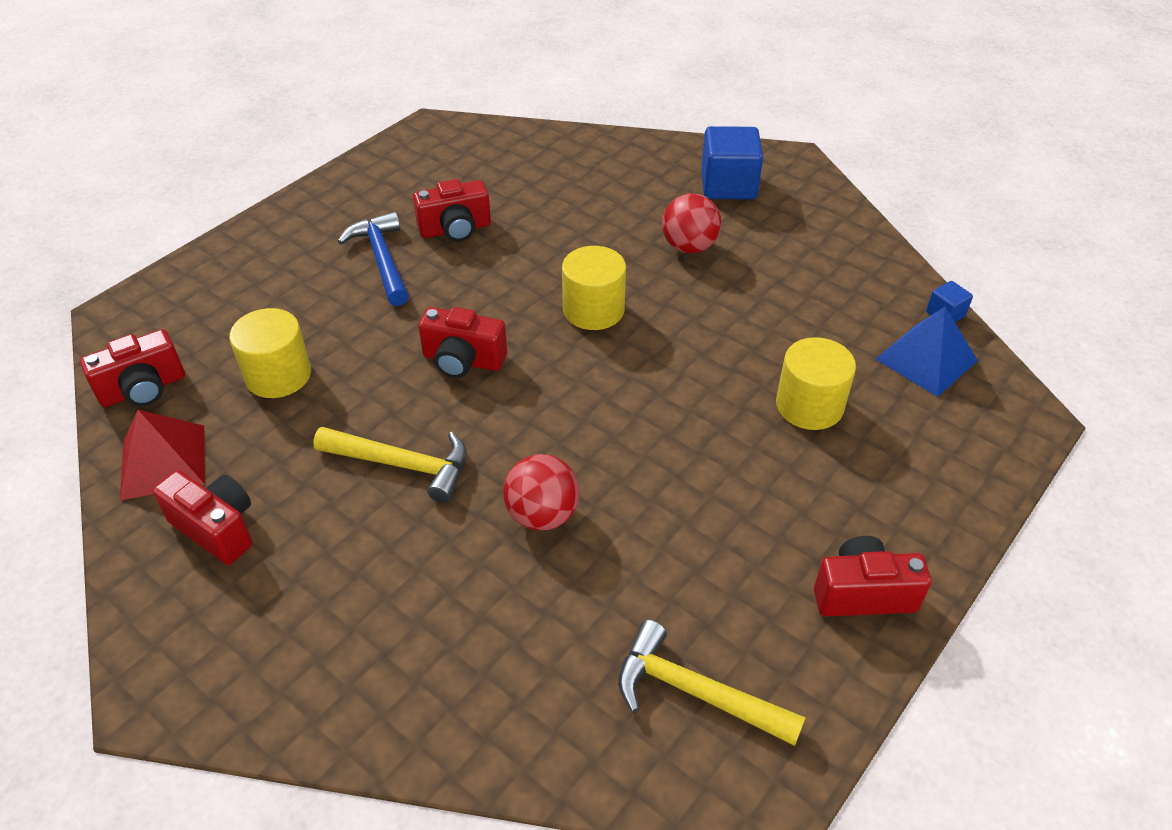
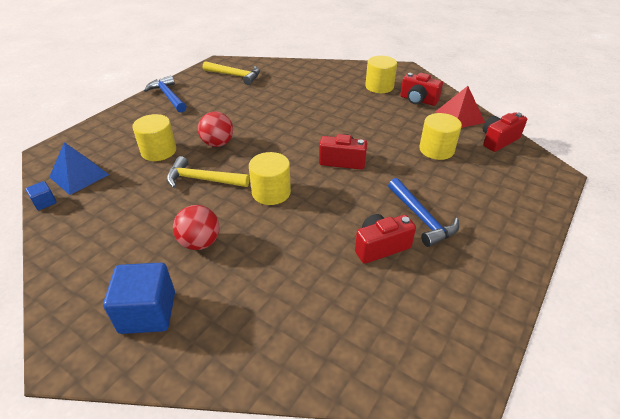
camera: 175 degrees right, 5 degrees down
yellow hammer [313,427,467,503] -> yellow hammer moved to [167,156,250,188]
red ball [503,454,580,531] -> red ball moved to [198,112,233,147]
red camera [814,536,931,616] -> blue hammer [144,75,187,112]
none -> yellow cylinder [365,56,397,93]

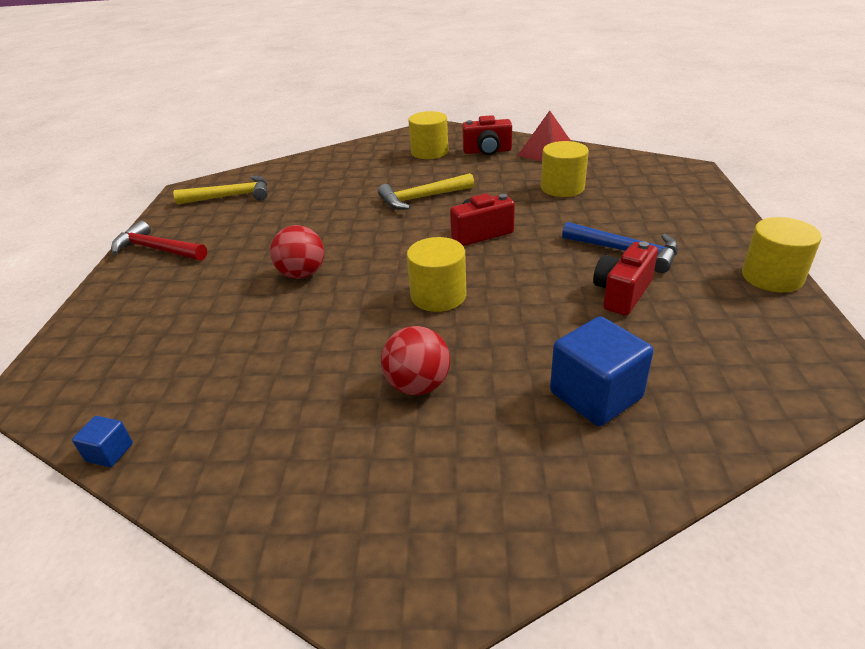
camera: 30 degrees left, 5 degrees down
blue pyramid [49,142,109,195] -> none
blue cube [103,263,175,334] -> blue cube moved to [550,316,654,426]
yellow cylinder [132,114,176,161] -> yellow cylinder moved to [742,217,822,292]
blue hammer [144,75,187,112] -> red hammer [111,221,207,261]
yellow hammer [167,156,250,188] -> yellow hammer moved to [378,173,474,209]
red camera [483,112,527,152] -> none

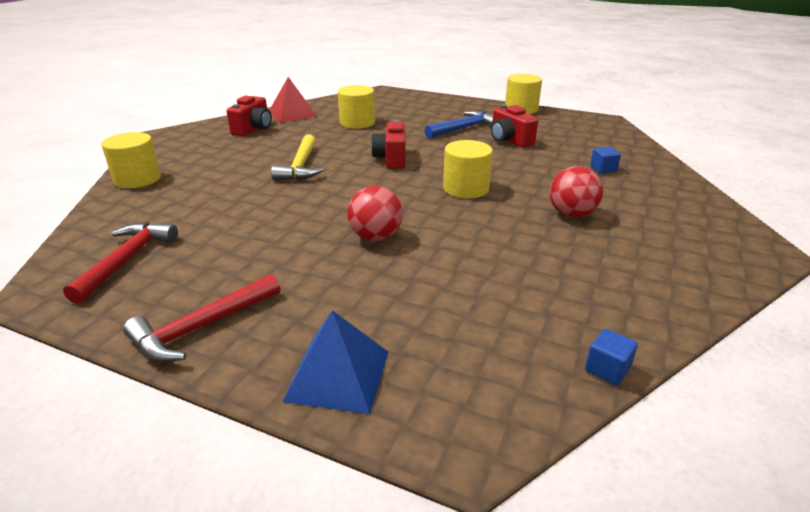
camera: 70 degrees left, 5 degrees down
yellow hammer [173,175,268,204] -> red hammer [63,222,178,304]
yellow cylinder [409,111,449,159] -> yellow cylinder moved to [101,132,161,188]
blue cube [550,316,654,426] -> blue cube [590,147,621,174], size x0.48
none -> blue pyramid [283,310,388,414]

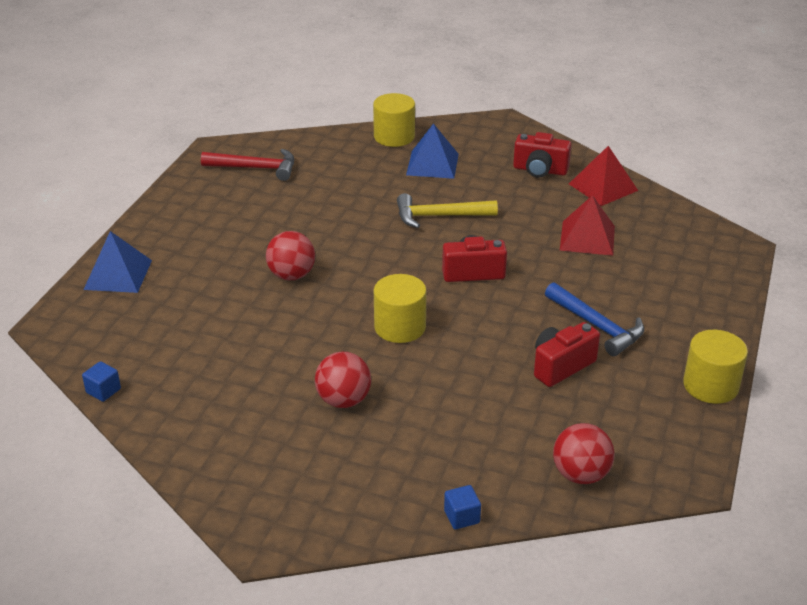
camera: 85 degrees right, 5 degrees up
red hammer [123,274,280,362] -> none
yellow cylinder [338,85,375,129] -> red pyramid [560,195,615,256]
blue cube [590,147,621,174] -> blue cube moved to [444,485,481,529]
none -> blue pyramid [406,123,459,179]
none -> red ball [553,423,615,484]

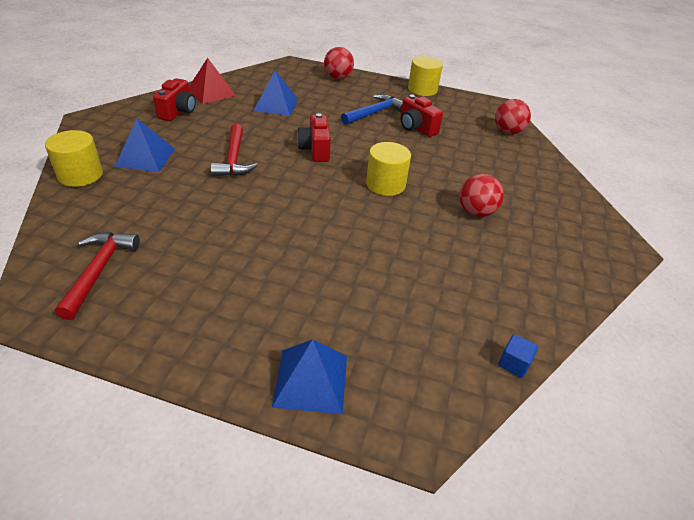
camera: 95 degrees left, 5 degrees up
red ball [266,231,315,280] -> red ball moved to [324,47,354,79]
yellow hammer [397,193,498,228] -> red hammer [211,124,258,176]
blue cube [444,485,481,529] -> none
red pyramid [560,195,615,256] -> blue pyramid [253,70,298,116]

